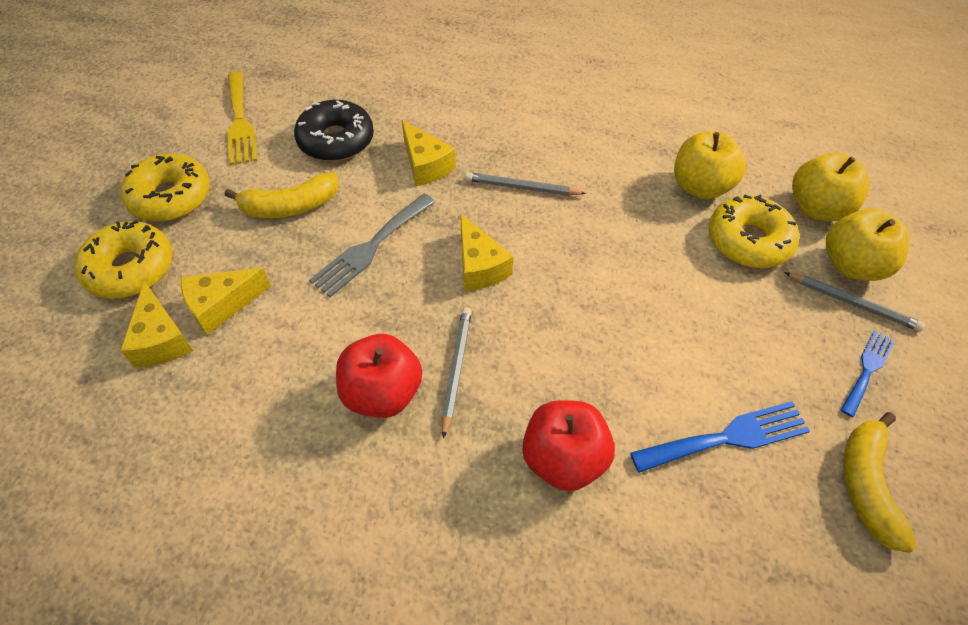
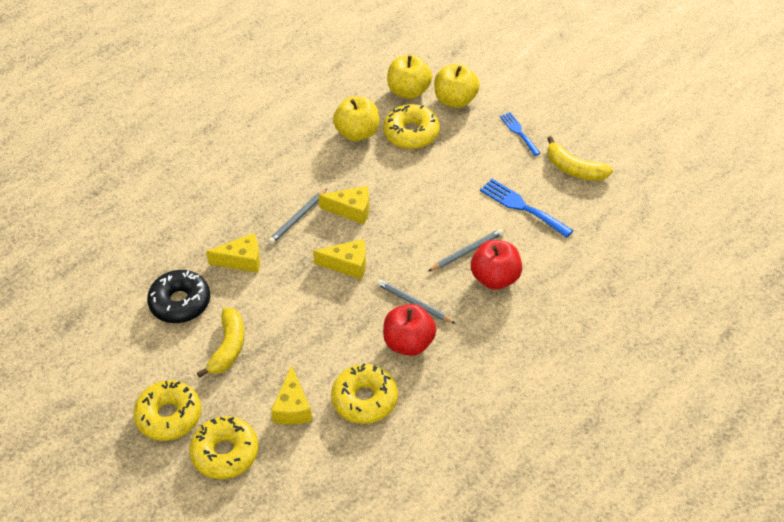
camera: 60 degrees left, 5 degrees down
yellow cheese [120,281,193,367] -> yellow cheese moved to [318,186,369,224]
yellow fork [227,72,257,165] -> none
grey fork [309,193,435,297] -> none
blue fork [630,401,810,473] -> blue fork turned 60 degrees counterclockwise [480,179,574,238]
grey pencil [784,272,925,331] -> grey pencil moved to [428,229,503,271]
none -> yellow donut [331,363,398,424]

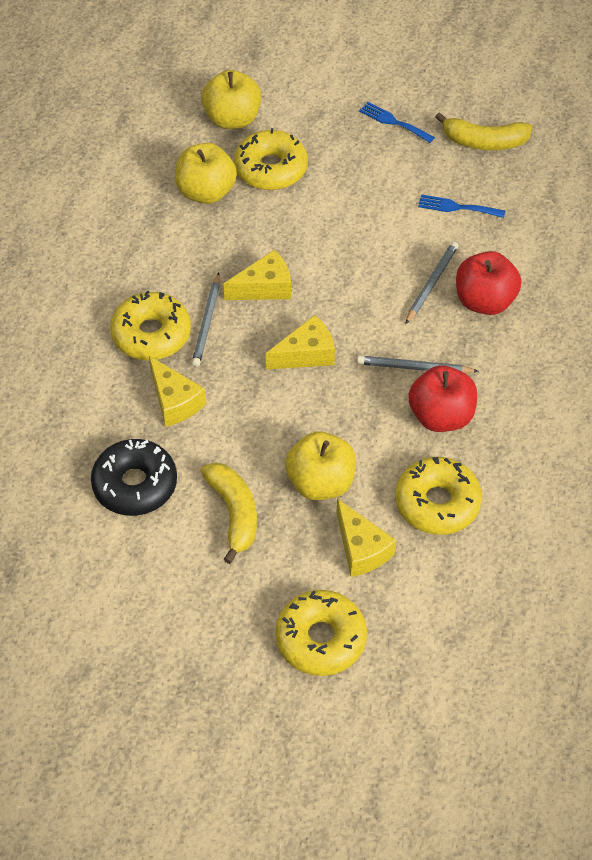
camera: 30 degrees left, 5 degrees up
yellow donut [134,380,201,441] -> yellow donut moved to [110,290,191,360]
yellow cheese [206,233,260,273] -> yellow cheese turned 90 degrees clockwise [149,356,206,427]
yellow apple [434,63,480,108] -> yellow apple moved to [285,431,356,500]
blue fork [480,179,574,238] -> blue fork [418,194,505,218], size x0.64

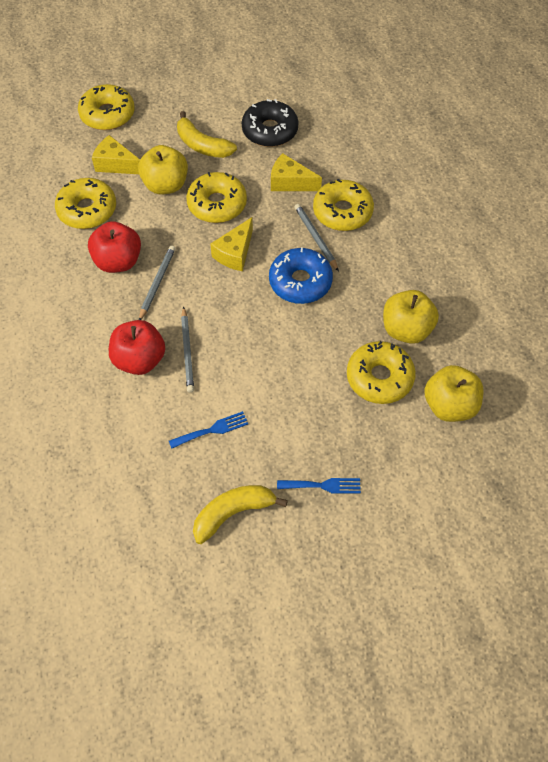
camera: 145 degrees right, 5 degrees up
yellow cheese [223,250,291,300] -> blue donut [269,247,333,304]
grey pencil [357,356,479,373] -> grey pencil turned 45 degrees counterclockwise [139,245,176,320]
none -> yellow donut [186,172,247,223]

